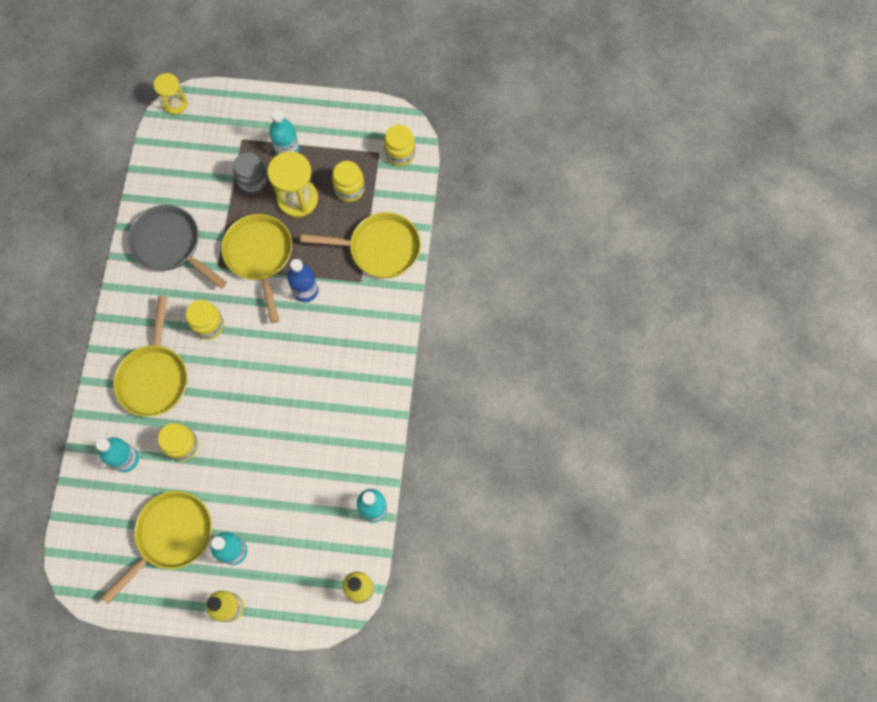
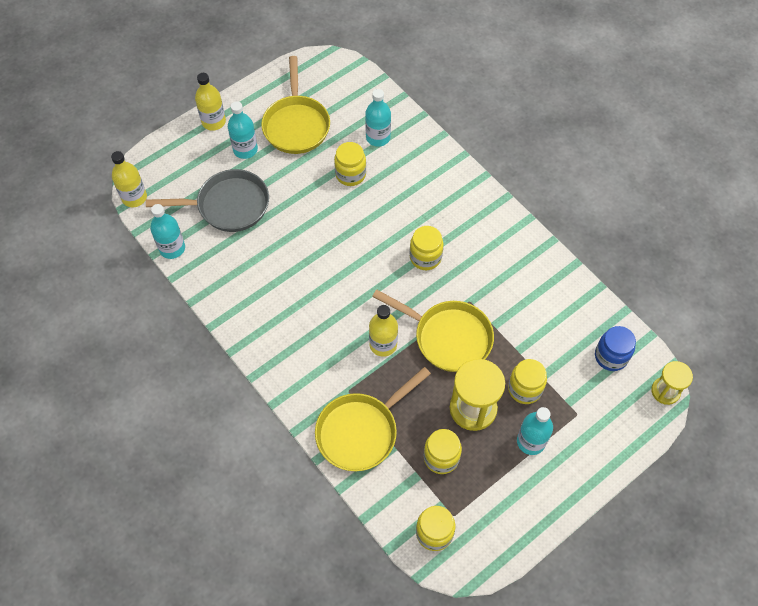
camera: 135 degrees right, 10 degrees down
yellow pan [113,296,188,417] -> none
grey pan [128,205,227,289] -> grey pan moved to [146,169,269,232]
grey jar [233,152,268,194] -> yellow jar [508,359,547,404]
blue bottle [287,259,318,302] -> yellow bottle [369,305,398,357]
none -> blue jar [595,326,636,371]

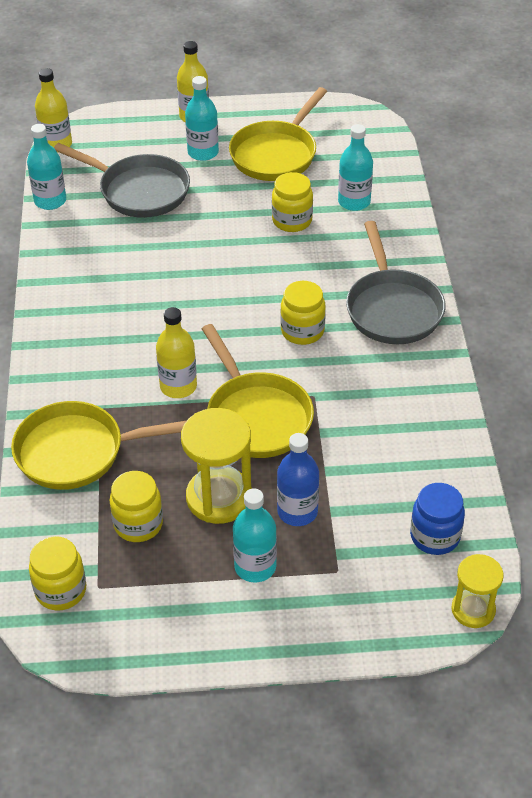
camera: 35 degrees right, 15 degrees down
yellow jar [508,359,547,404] -> blue bottle [277,433,319,526]
none -> grey pan [346,221,446,344]

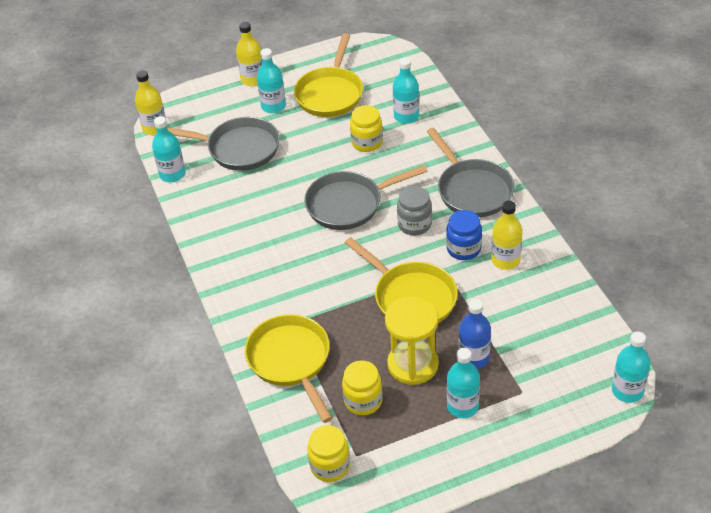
camera: 15 degrees left, 0 degrees up
yellow pan [11,401,186,490] -> yellow pan turned 90 degrees clockwise [245,314,333,423]
yellow bottle [156,307,197,398] -> yellow bottle moved to [491,201,523,270]
yellow jar [280,281,326,345] -> grey jar [397,186,432,235]
blue jar [410,483,465,555] -> blue jar moved to [446,210,482,260]
yellow hourglass [451,554,504,628] -> turquoise bottle [612,331,650,403]
none -> grey pan [304,165,427,230]

